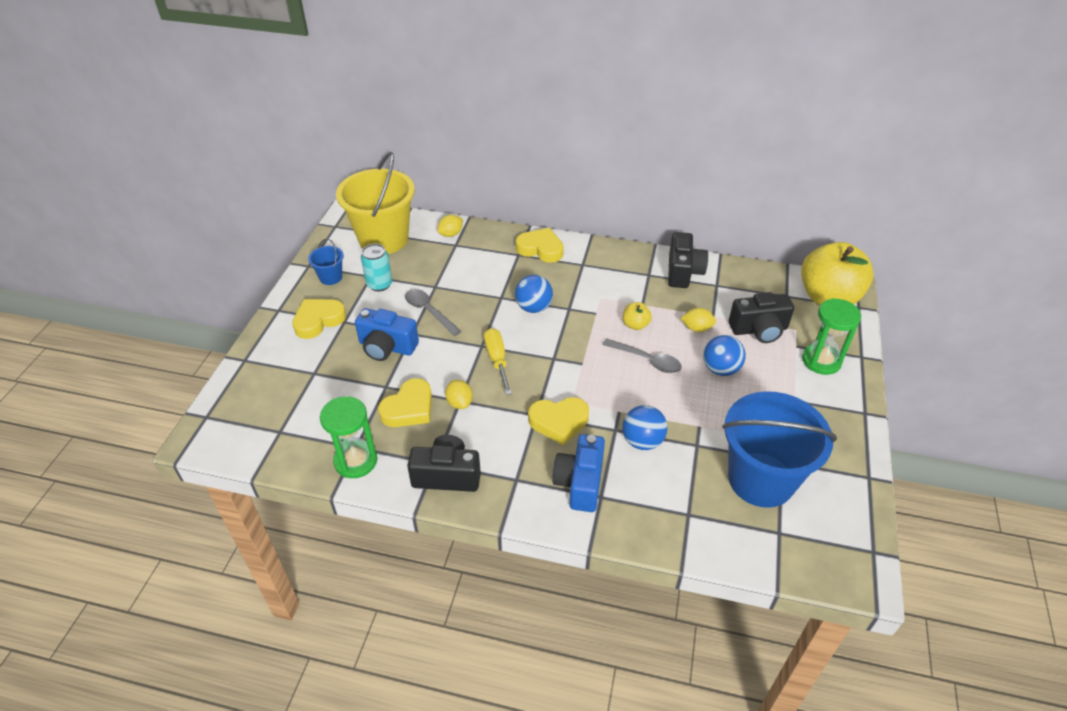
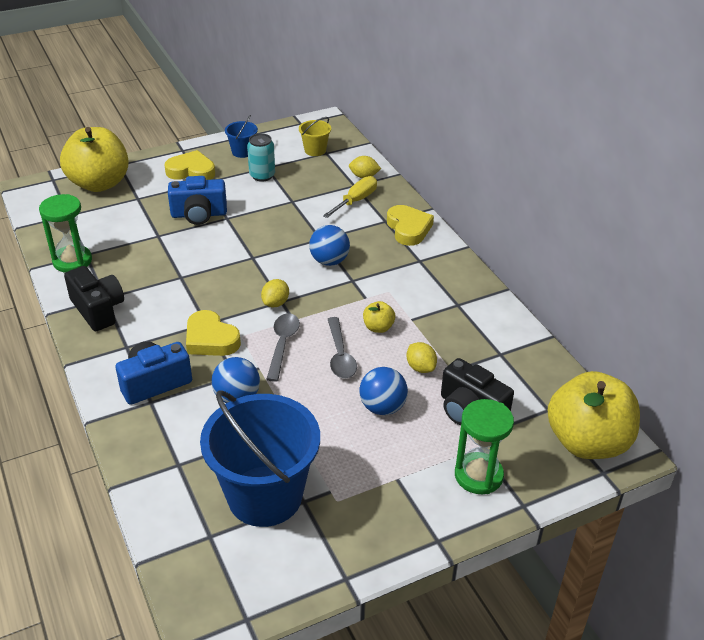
camera: 50 degrees right, 5 degrees down
yellow bucket [336,152,415,254] -> yellow bucket [299,117,331,156], size x0.44
blue camera [355,308,419,361] -> blue camera turned 75 degrees counterclockwise [168,176,227,225]
yellow heart [378,378,432,427] -> none
grey spoon [405,289,461,336] -> grey spoon moved to [266,313,300,382]
yellow lemon [445,380,473,409] -> yellow lemon moved to [261,279,289,307]
yellow screwdriver [484,328,512,395] -> yellow screwdriver moved to [323,176,377,218]
black camera [668,232,708,288] -> none
none -> yellow apple [60,127,129,192]

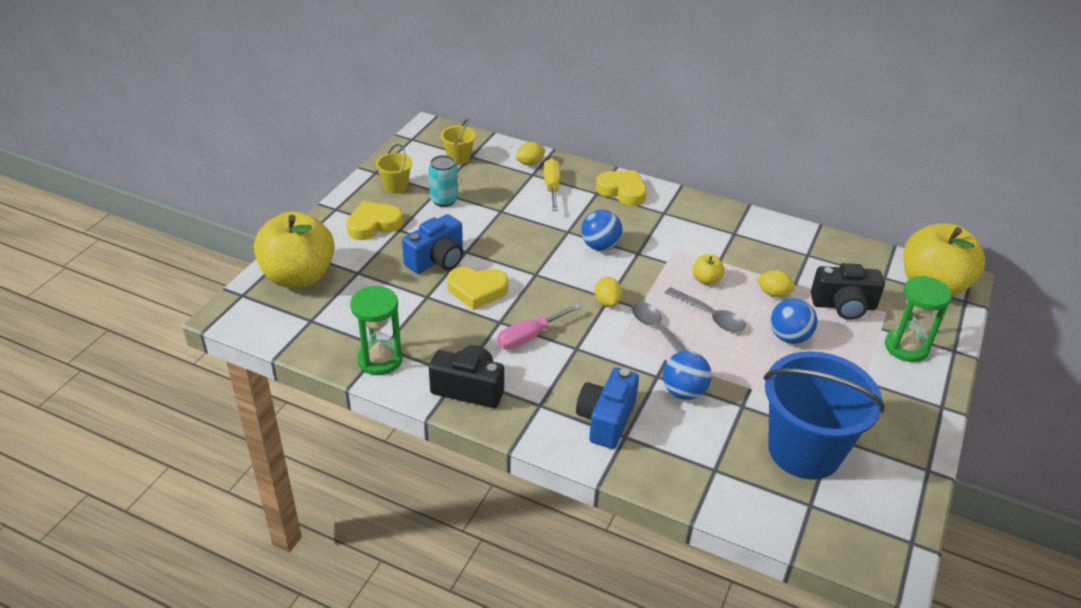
camera: 40 degrees left, 0 degrees up
yellow heart [186,310,241,356] -> yellow heart moved to [447,267,508,310]
blue bucket [225,115,258,158] -> yellow bucket [376,144,413,194]
none -> pink screwdriver [497,304,581,350]

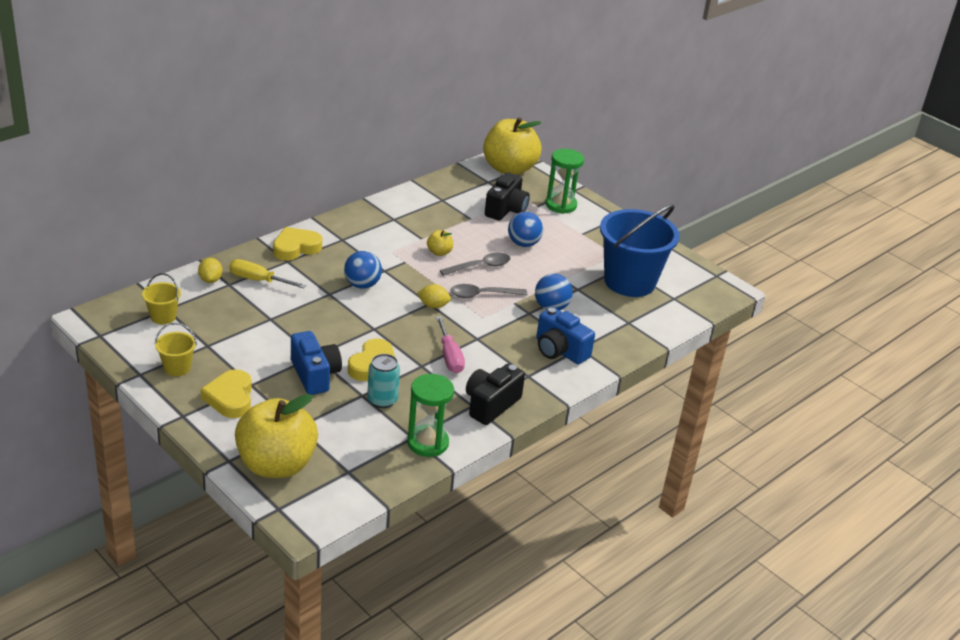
camera: 70 degrees left, 5 degrees down
turquoise can [428,155,458,207] -> turquoise can moved to [367,354,400,408]
yellow lemon [756,270,795,297] -> none

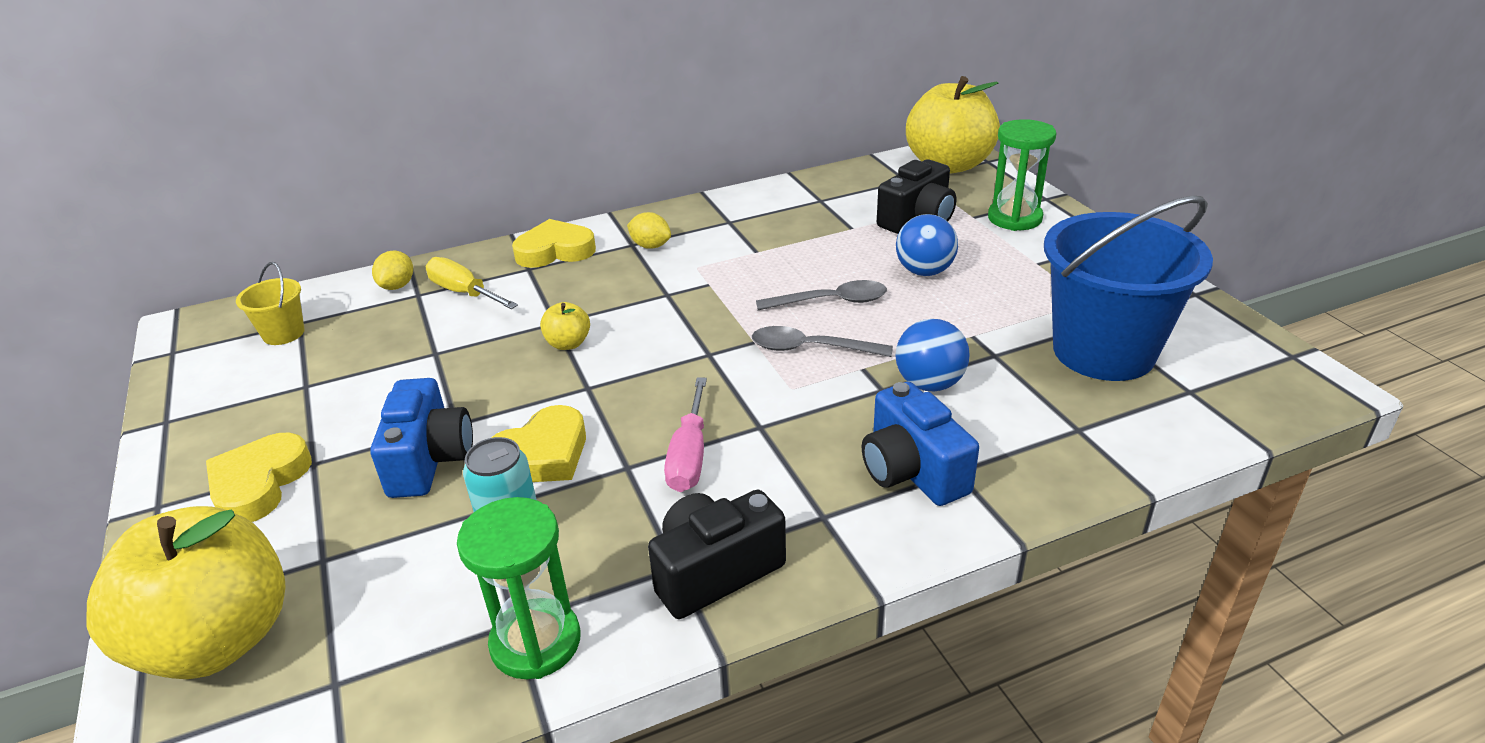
camera: 25 degrees right, 0 degrees up
yellow bucket [155,323,197,376] -> none
blue ball [344,251,382,289] -> none
yellow lemon [417,284,451,308] -> yellow lemon moved to [627,212,671,249]
yellow apple [427,230,453,256] -> yellow apple moved to [540,302,590,350]

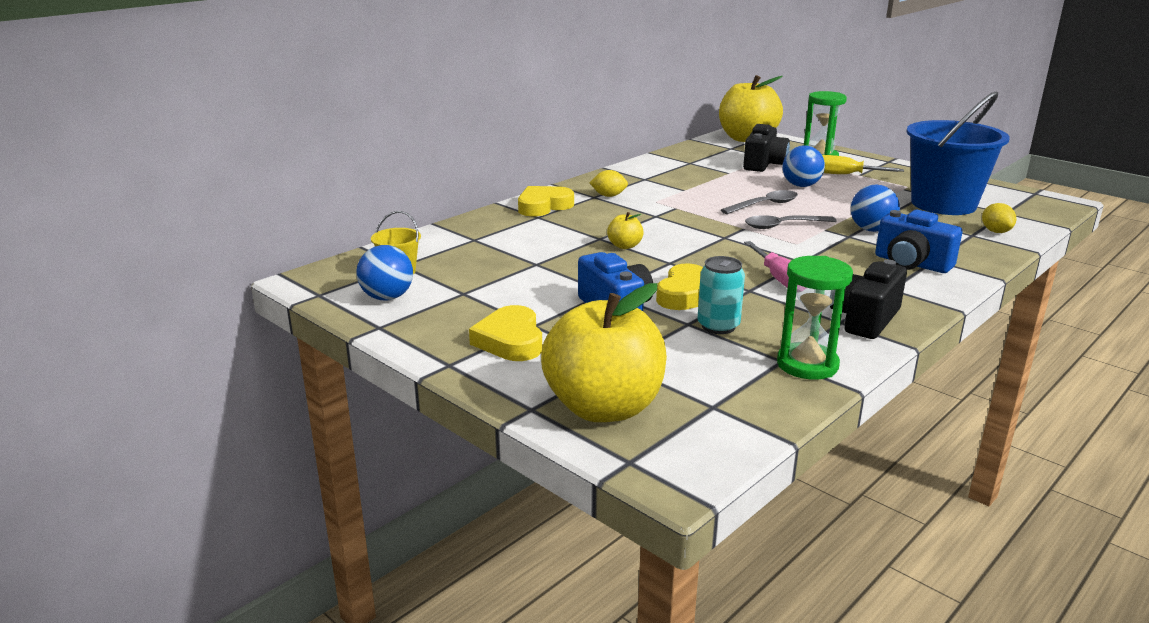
camera: 25 degrees left, 10 degrees down
yellow lemon [372,250,413,290] -> yellow lemon moved to [982,203,1016,233]
yellow screwdriver [426,257,518,309] -> yellow screwdriver moved to [822,155,904,174]
none -> blue ball [356,245,413,300]

